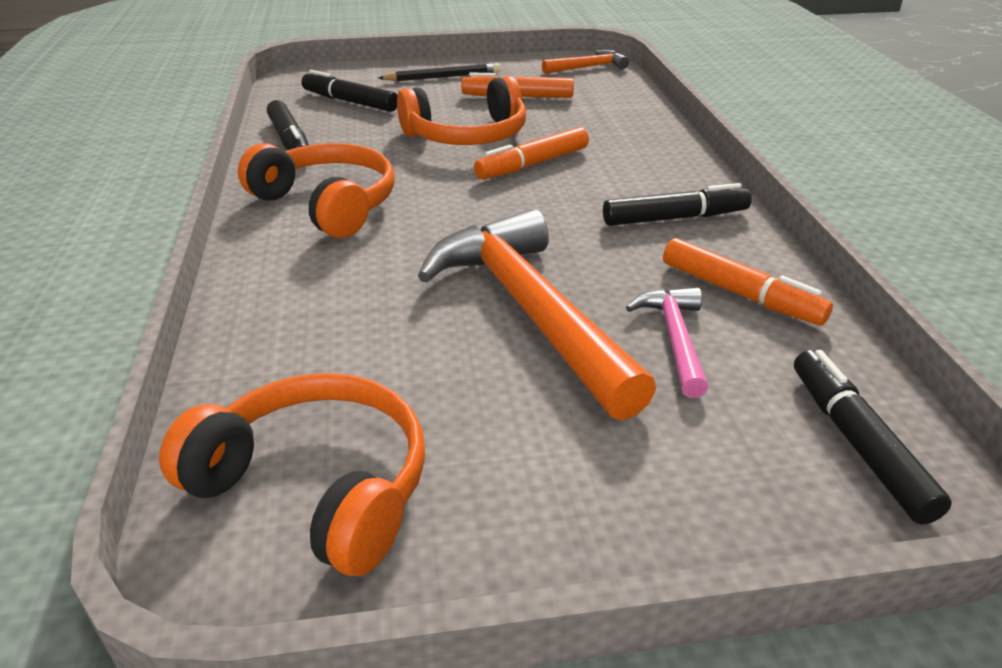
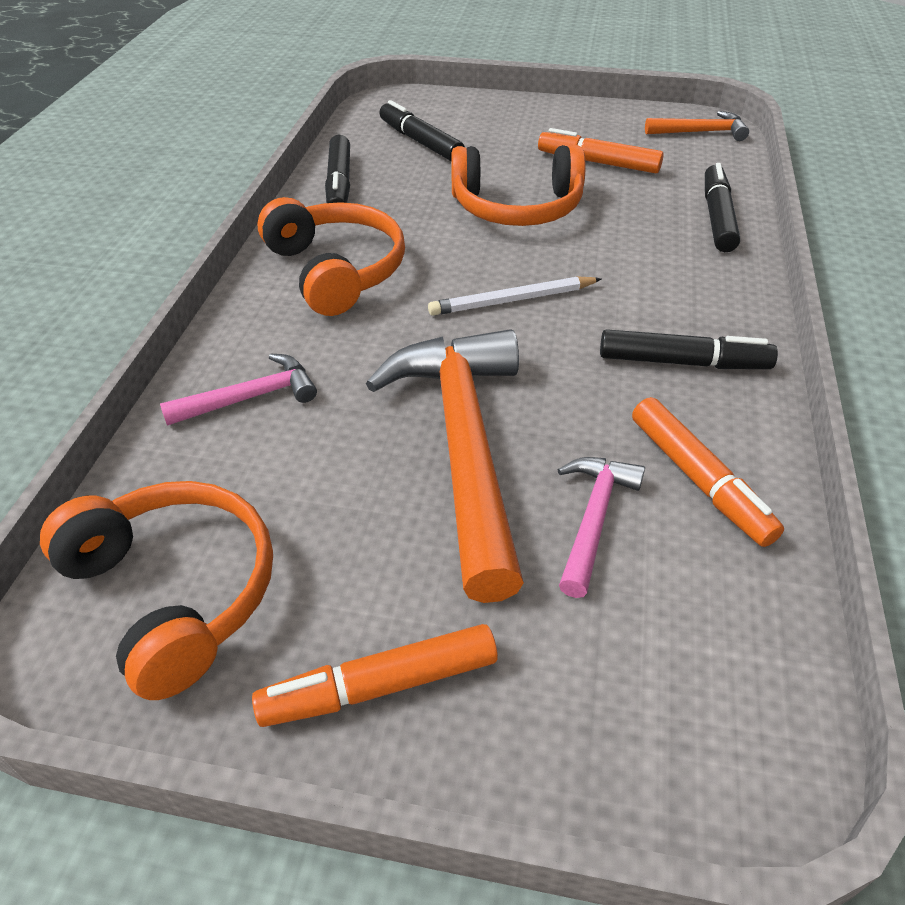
camera: 20 degrees right, 10 degrees up
black pencil [378,63,501,81] -> none
orange marker [474,127,589,179] -> orange marker moved to [252,624,498,727]
black marker [794,350,952,524] -> black marker moved to [705,163,740,252]
none -> pink hammer [160,354,317,426]
none -> white pencil [428,276,601,316]

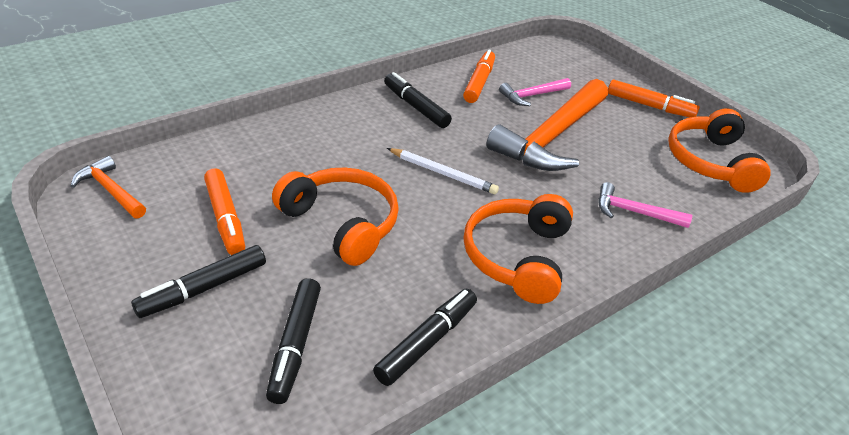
camera: 140 degrees left, 5 degrees down
black marker [705,163,740,252] -> black marker moved to [131,245,266,318]

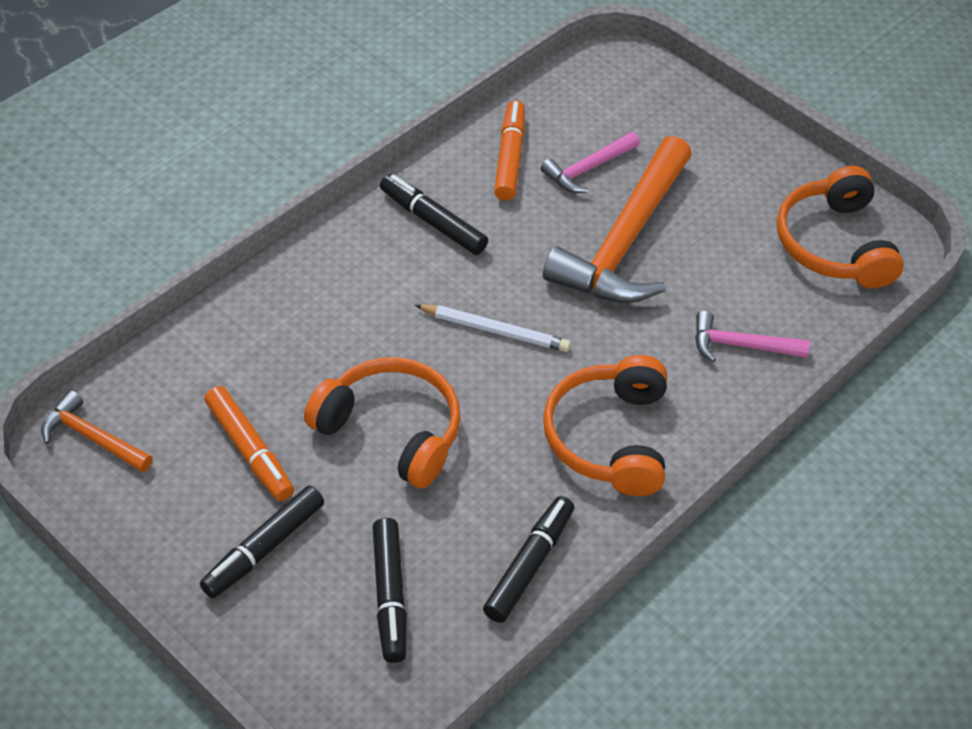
camera: 10 degrees left, 10 degrees up
orange marker [608,79,700,117] -> none

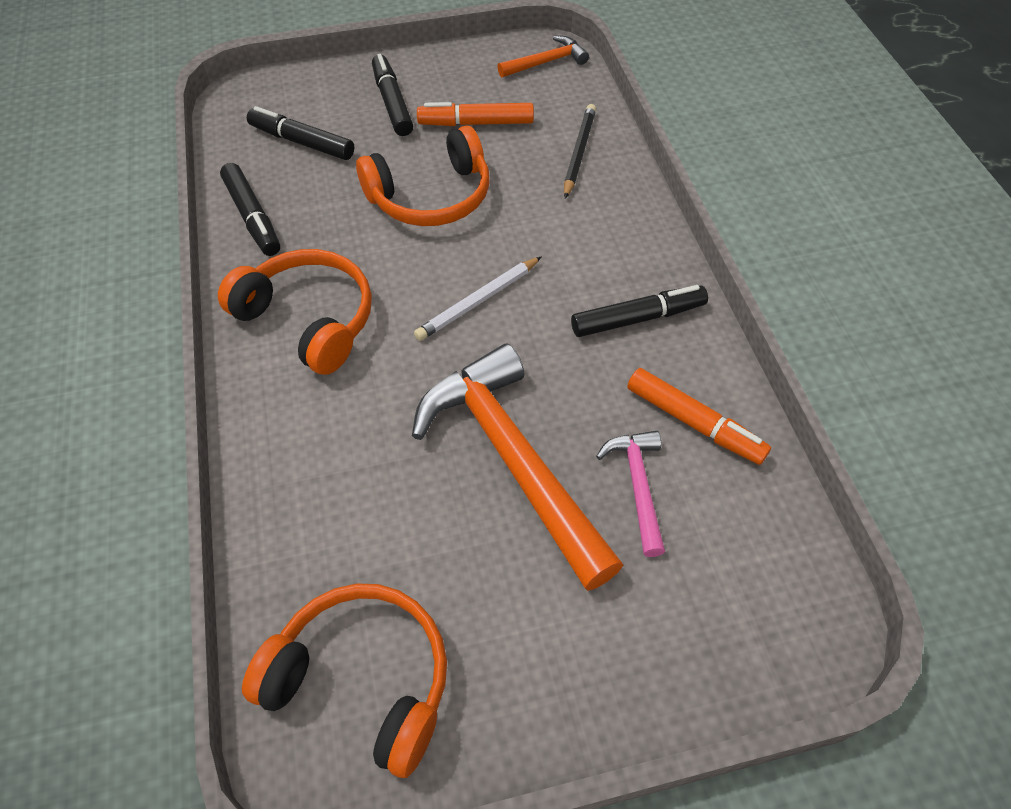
camera: 125 degrees right, 5 degrees up
pink hammer [695,311,810,362] -> none
none -> black pencil [564,104,596,198]

